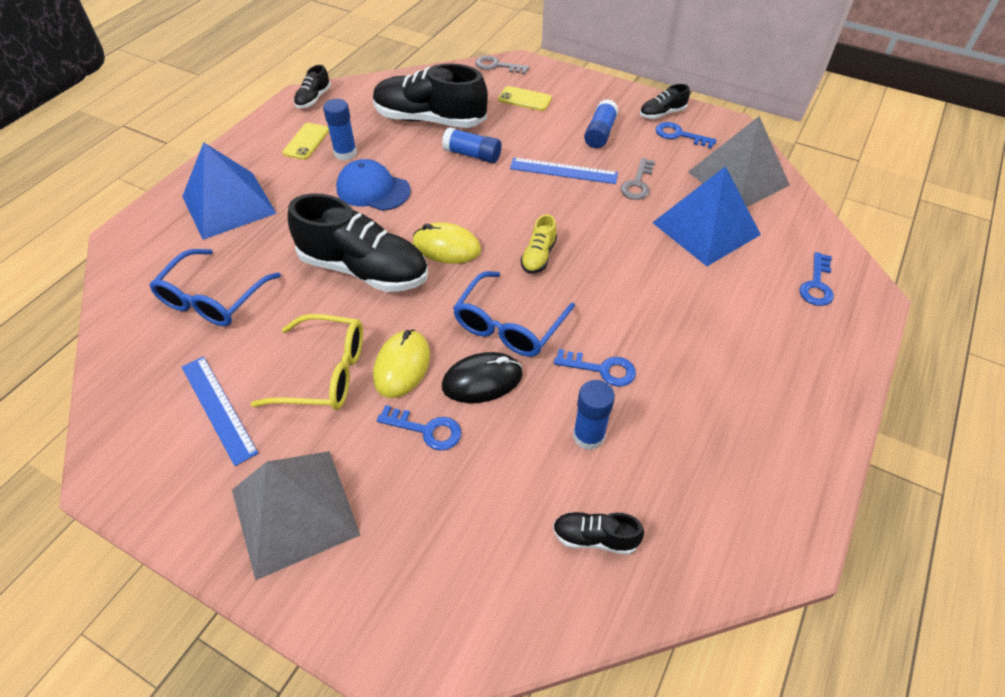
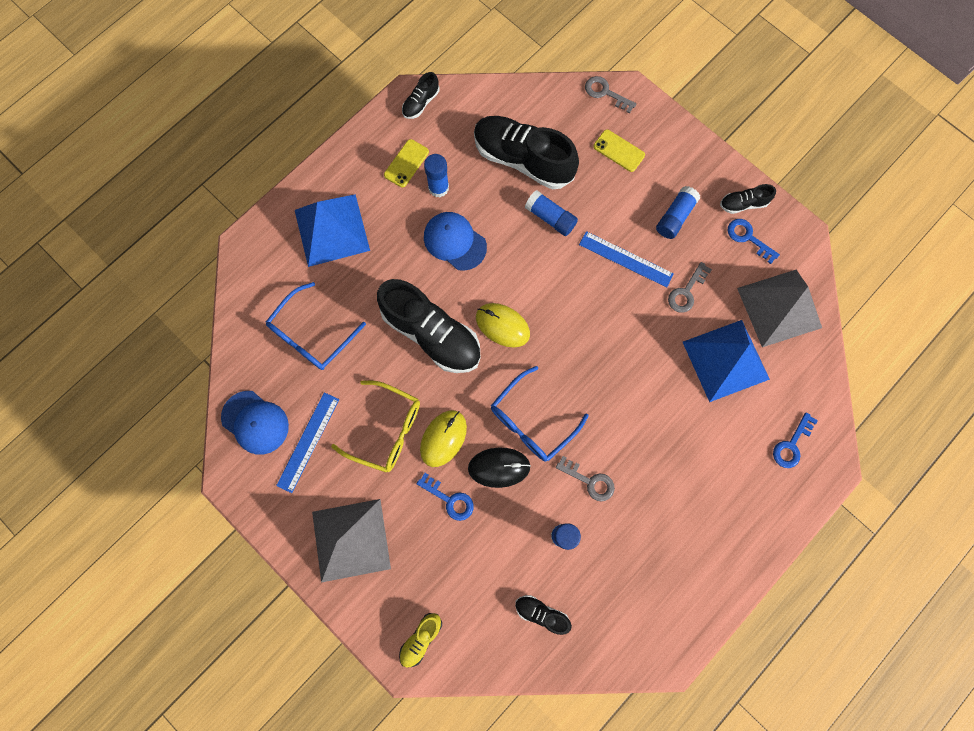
camera: 15 degrees right, 25 degrees up
blue ruler [182,356,258,466] -> blue ruler turned 45 degrees clockwise [276,392,339,493]
yellow shoe [520,214,557,274] -> yellow shoe moved to [399,613,442,668]
blue key [554,349,636,387] -> grey key [556,456,615,501]
none -> blue cap [221,391,289,455]

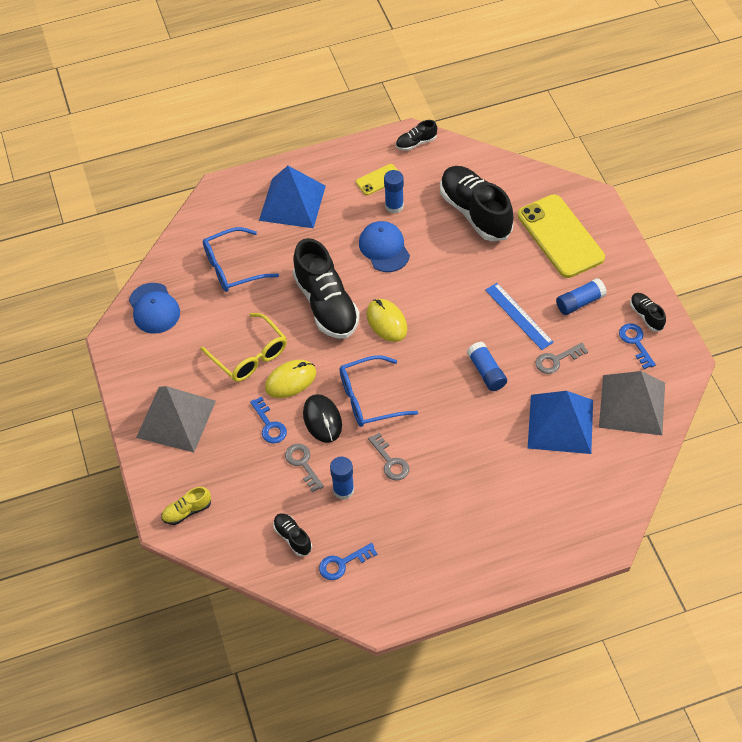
camera: 30 degrees right, 20 degrees down
blue ruler [276,392,339,493] -> none
black mouse [468,448,531,488] -> black mouse turned 45 degrees clockwise [303,394,342,443]
blue glue stick [525,190,578,236] -> blue glue stick moved to [467,342,507,391]
grey key [585,76,637,114] -> grey key moved to [285,444,324,492]
yellow phone [593,129,645,172] -> yellow phone [517,194,605,278], size x2.13
black shoe [720,184,776,214] -> black shoe turned 45 degrees clockwise [630,293,666,331]
blue key [773,412,818,468] -> blue key moved to [319,543,377,580]

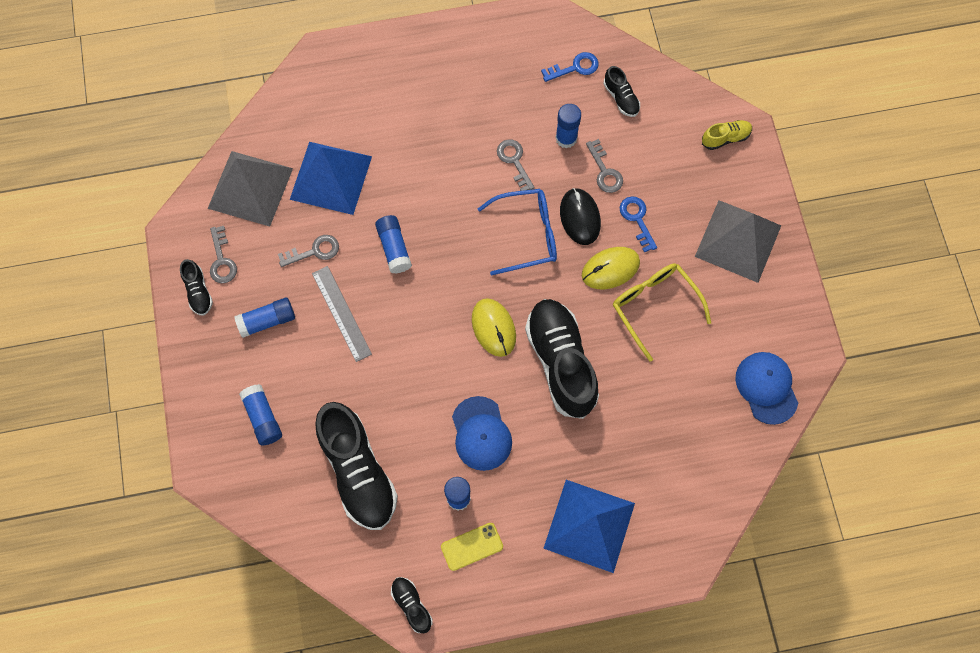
camera: 175 degrees left, 15 degrees up
blue glasses [203,227,279,292] -> none
black shoe [396,120,437,151] -> black shoe turned 105 degrees counterclockwise [391,577,433,633]
blue ruler [485,283,554,350] -> grey ruler [312,266,372,362]
yellow phone [517,194,605,278] -> blue glue stick [239,384,282,446]
blue key [619,323,656,369] -> grey key [210,226,237,283]

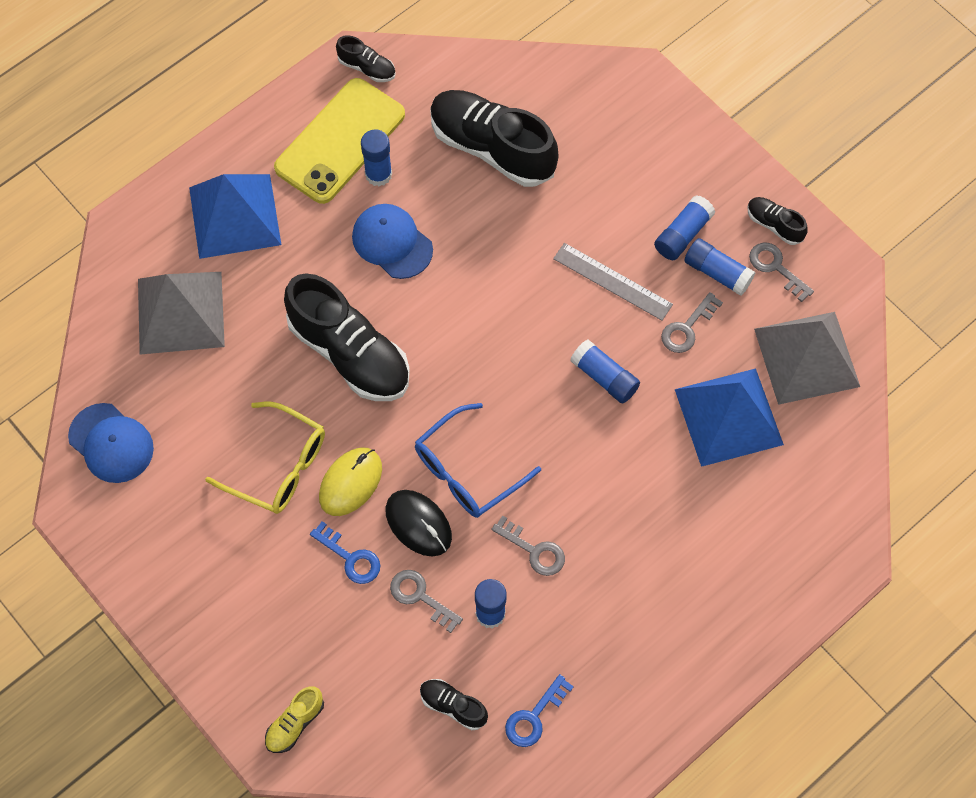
camera: 150 degrees right, 5 degrees down
blue glue stick [239,384,282,446] -> blue glue stick moved to [684,238,756,296]
yellow phone [441,523,503,571] -> yellow phone [274,78,405,204], size x2.13
yellow mouse [472,298,516,357] -> none
grey pyramid [695,200,781,283] -> grey pyramid moved to [138,272,225,354]

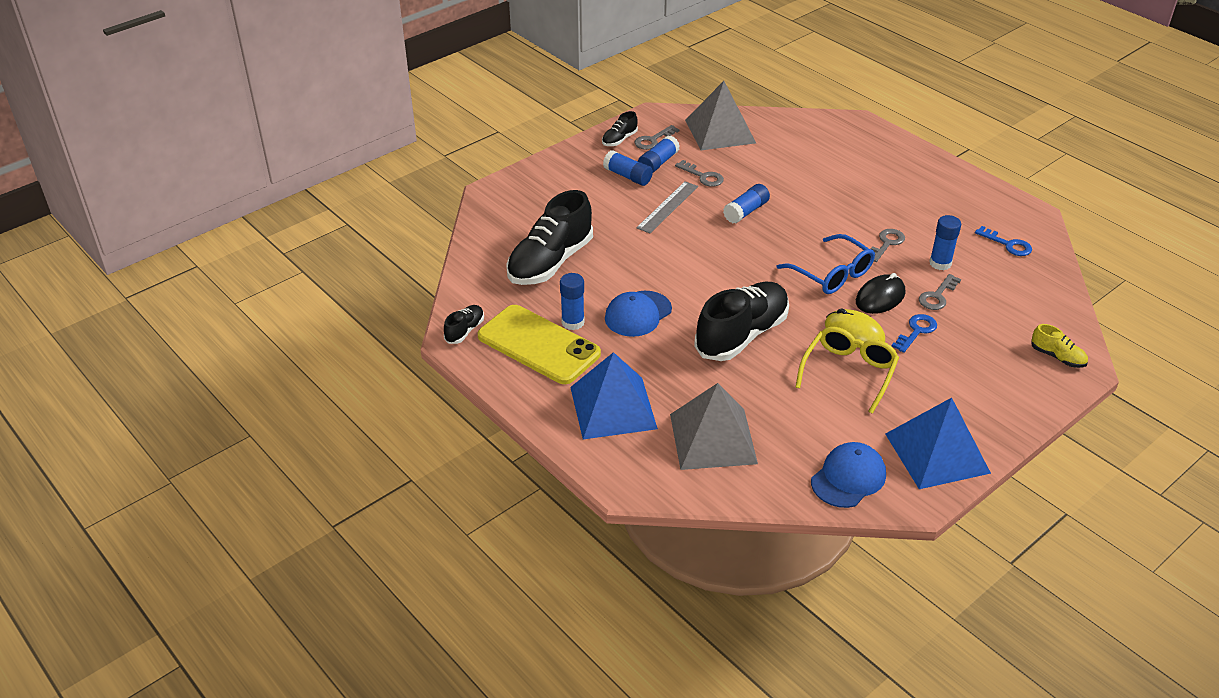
camera: 90 degrees left, 25 degrees down
black shoe [420,679,488,730] -> none
blue pyramid [675,368,784,467] -> blue pyramid moved to [885,398,991,489]

